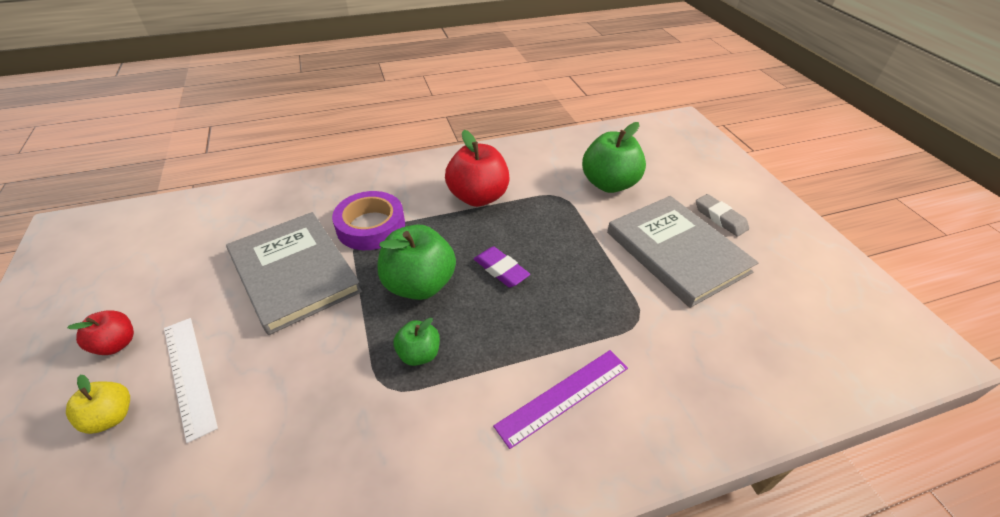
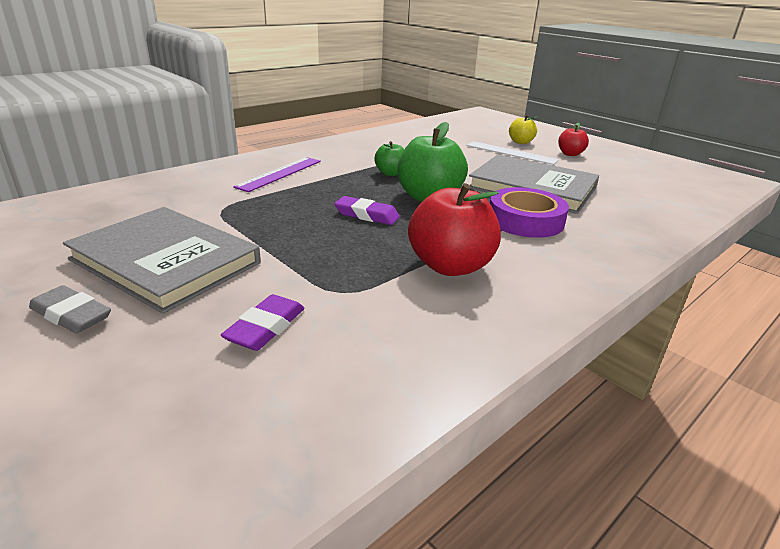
camera: 155 degrees right, 15 degrees down
green apple [582,122,646,193] -> purple eraser [221,294,305,351]

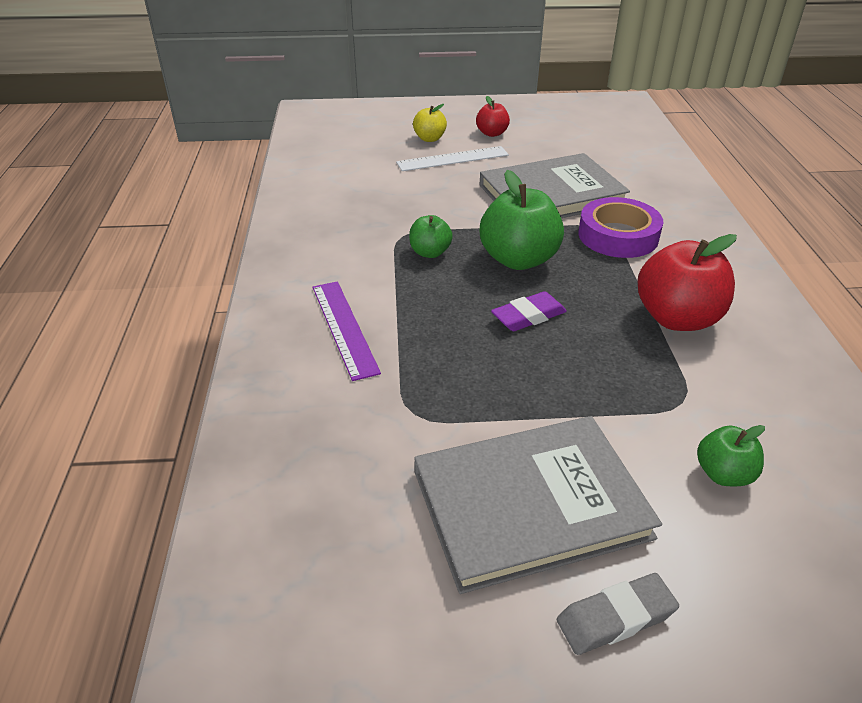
camera: 50 degrees left, 10 degrees up
purple eraser [221,294,305,351] -> green apple [697,425,765,486]

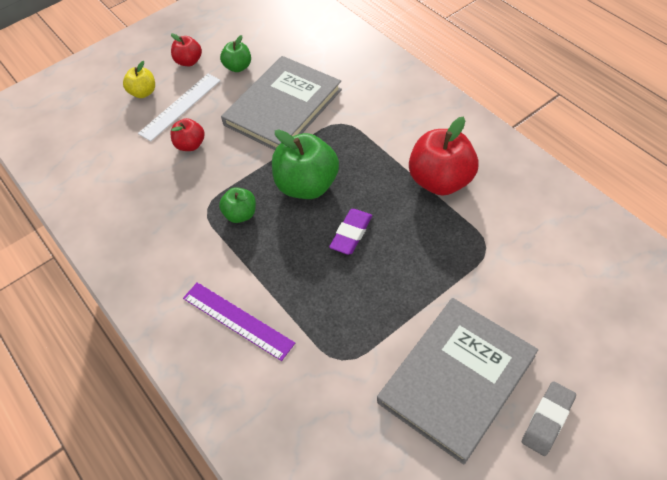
camera: 30 degrees left, 15 degrees up
purple tape [578,197,663,258] -> none
green apple [697,425,765,486] -> green apple moved to [220,35,251,72]
none -> red apple [170,118,205,151]

